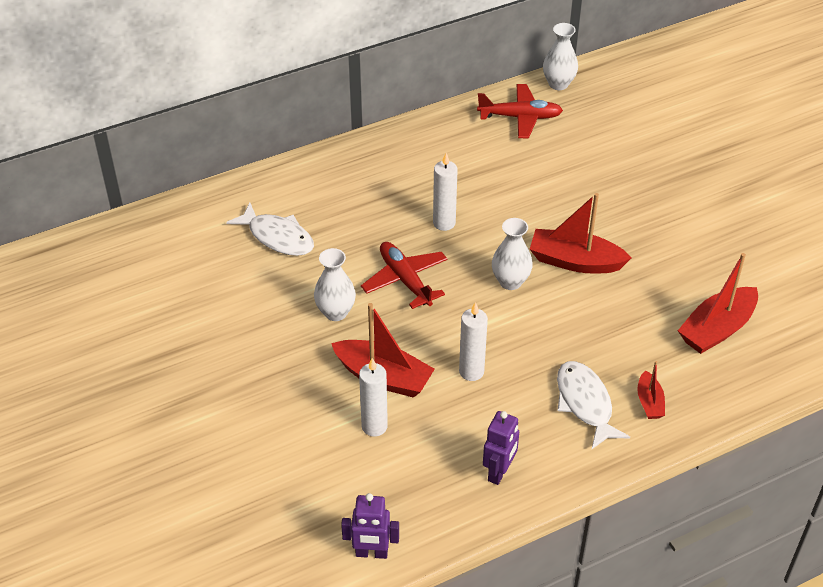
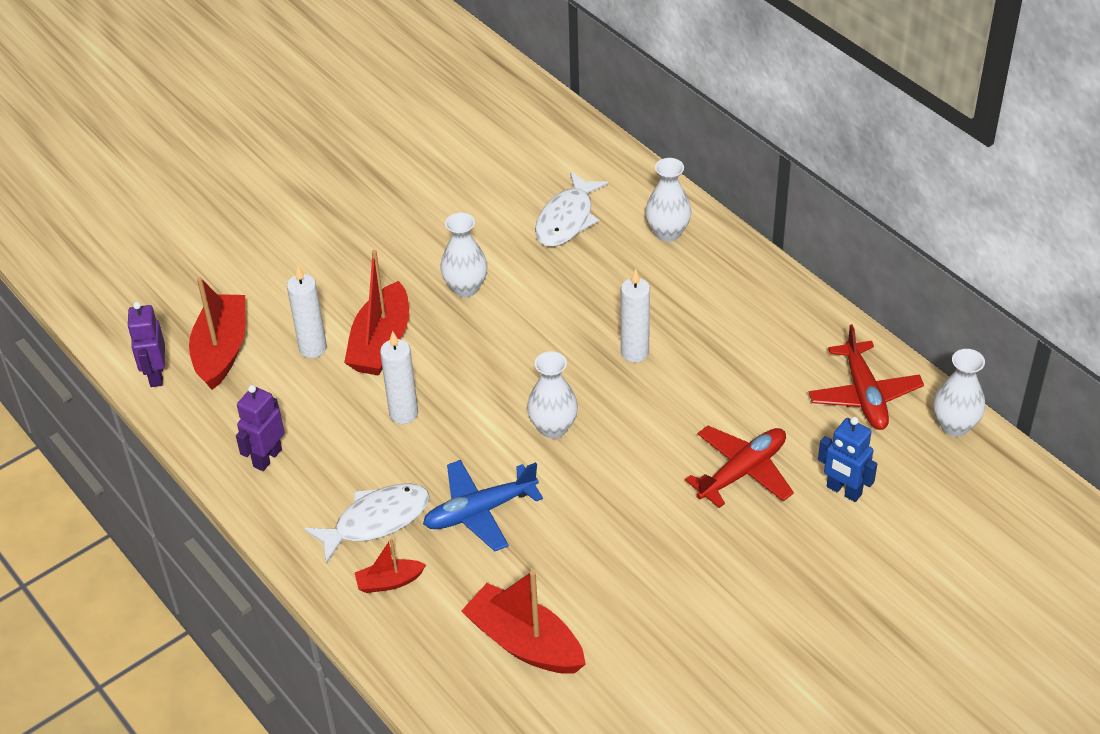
camera: 80 degrees right, 0 degrees up
red plane [361,242,448,309] -> red plane moved to [685,426,794,508]
purple robot [483,411,519,485] -> purple robot turned 105 degrees clockwise [236,385,285,471]
red boat [530,193,631,274] -> red boat moved to [189,277,246,390]
none -> blue plane [423,460,543,551]
none -> white vase [645,158,692,242]
none -> blue robot [818,417,877,502]

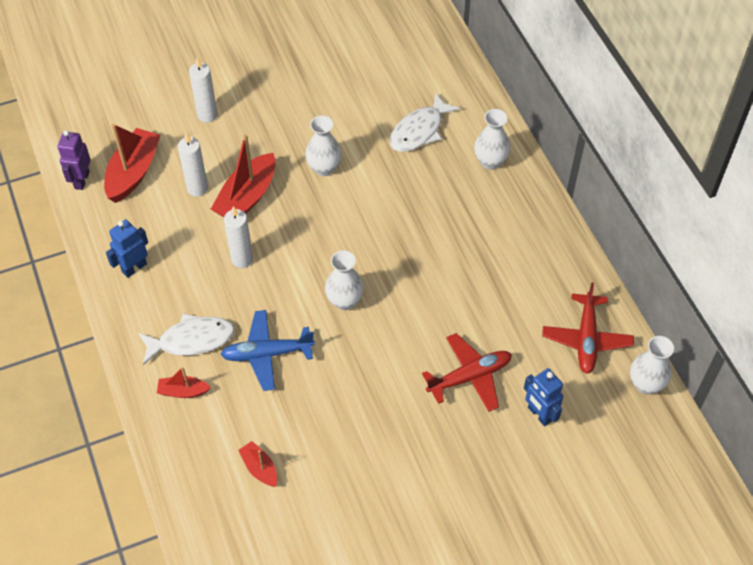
camera: 15 degrees right, 10 degrees up
purple robot [236,385,285,471] -> blue robot [106,219,148,278]
red boat [461,570,586,674] -> red boat [238,441,277,487], size x0.53
white candle [621,269,650,362] -> white candle moved to [189,57,218,123]

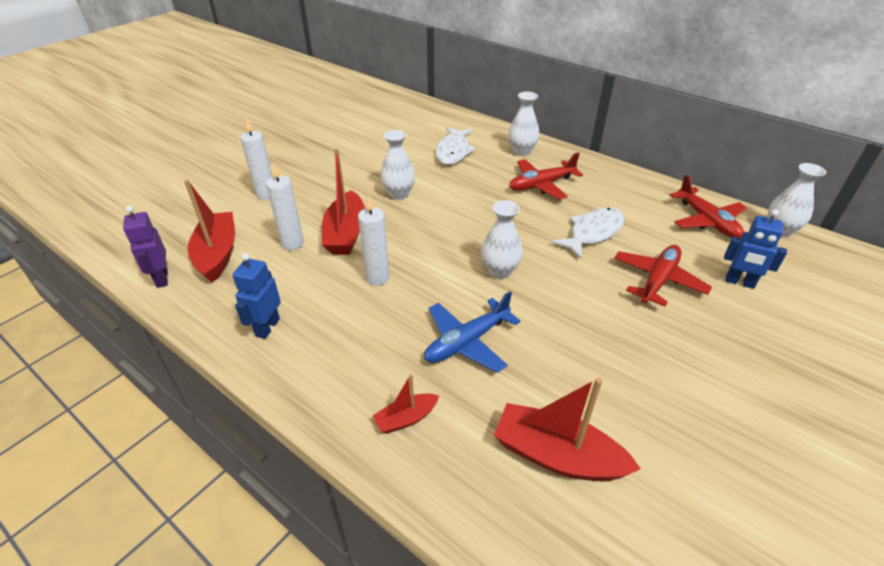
camera: 30 degrees left, 15 degrees down
white fish [138,313,235,365] -> white fish moved to [551,208,624,259]
red boat [238,441,277,487] -> red boat [494,378,641,481], size x1.89
none -> red plane [509,152,583,200]

